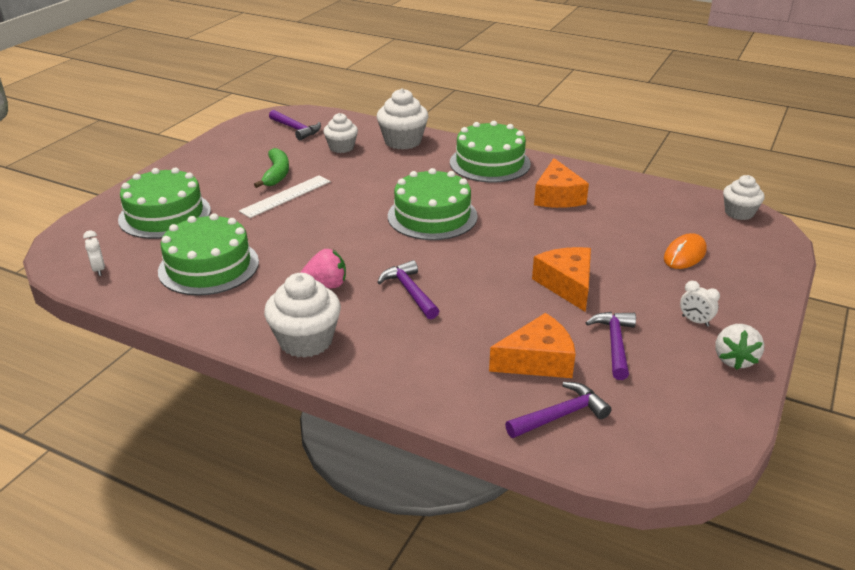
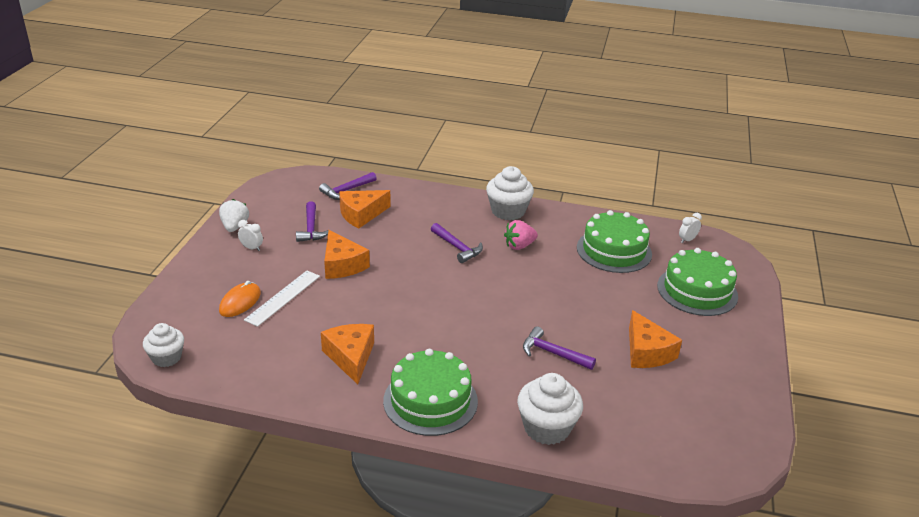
camera: 165 degrees right, 0 degrees up
white clock [83,230,105,276] -> white clock turned 90 degrees clockwise [679,213,702,243]
white ruler [239,175,331,218] -> white ruler moved to [244,271,320,327]
green banana [254,148,289,188] -> orange cheese [629,310,682,368]
purple hammer [269,110,321,140] -> purple hammer moved to [523,326,596,370]
white cupcake [323,113,358,153] -> none
green cake [388,168,478,240] -> none

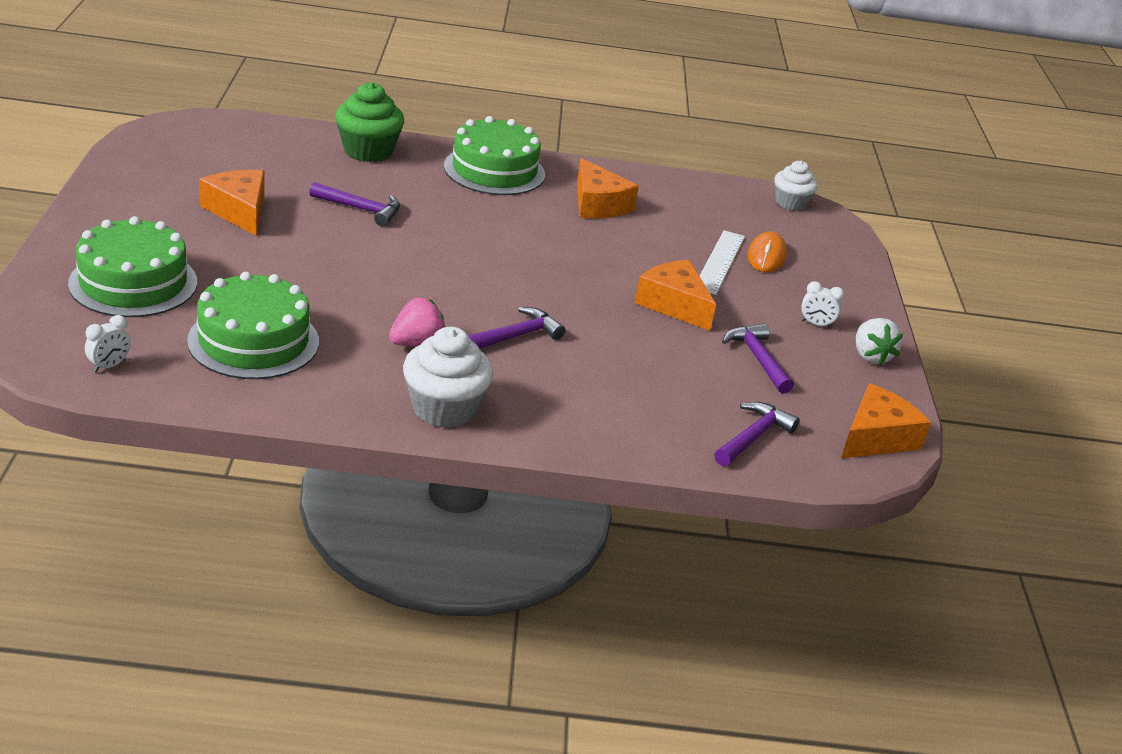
camera: 165 degrees right, 0 degrees up
orange cheese [339,190,390,229] -> orange cheese moved to [841,383,931,458]
purple hammer [431,223,483,263] -> purple hammer turned 105 degrees clockwise [468,307,565,349]
white cupcake [517,373,583,445] -> green cupcake [335,82,404,162]

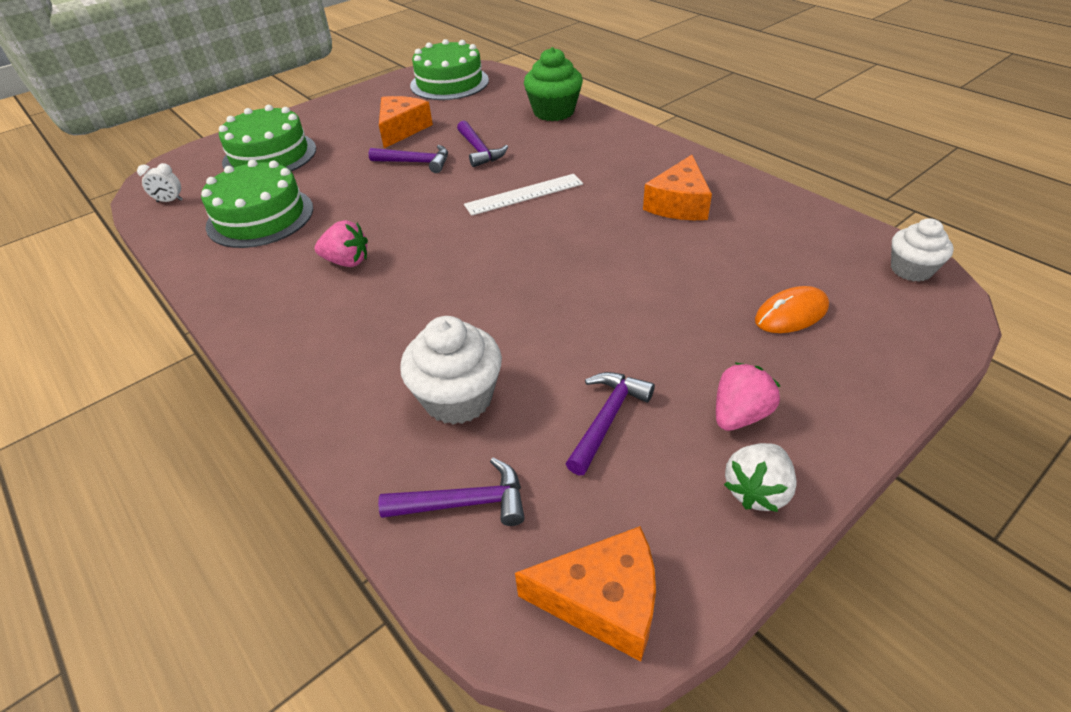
camera: 55 degrees right, 10 degrees up
white cupcake [403,327,494,428] -> white cupcake moved to [400,316,502,425]
green cake [444,116,545,195] -> green cake moved to [410,39,489,100]
purple hammer [468,307,565,349] -> purple hammer moved to [368,145,448,173]
orange cheese [635,260,716,331] -> none
white ruler [700,230,745,295] -> white ruler moved to [464,174,583,216]
white clock [801,281,844,328] -> pink strawberry [716,362,780,431]

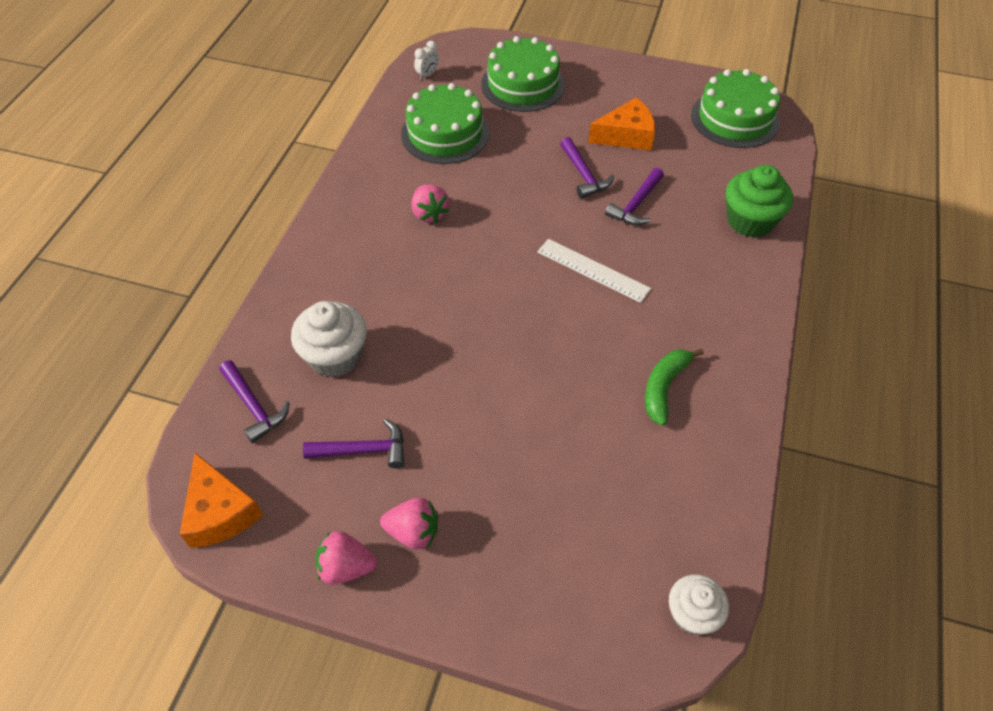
camera: 55 degrees right, 10 degrees up
white clock [137,163,182,202] -> white clock turned 105 degrees counterclockwise [414,41,439,80]
orange cheese [643,155,712,220] -> green banana [645,349,704,426]
white strawberry [724,443,797,512] -> pink strawberry [315,531,377,585]
orange mouse [755,286,829,333] -> none

